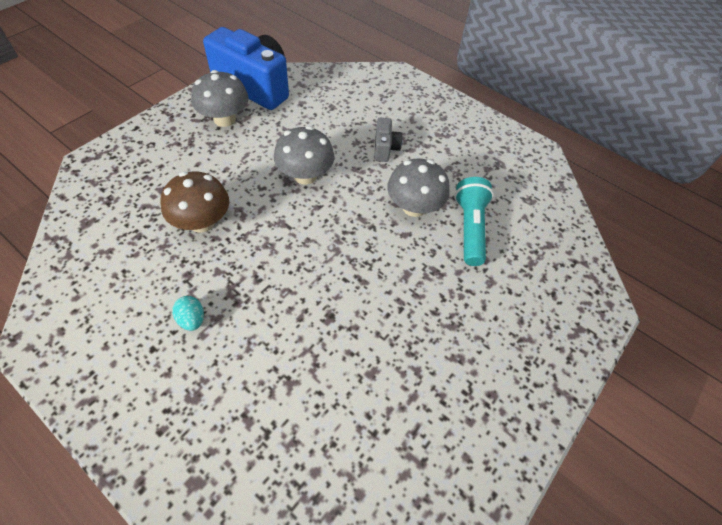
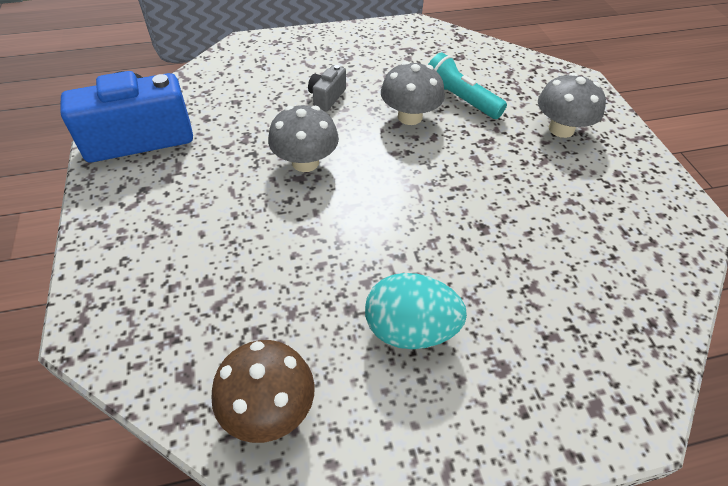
camera: 50 degrees left, 5 degrees down
brown mushroom [161,171,229,233] -> brown mushroom moved to [211,340,315,443]
turquoise egg [172,296,204,331] -> turquoise egg [365,273,467,349], size x2.11
grey mushroom [191,70,249,127] -> grey mushroom moved to [538,73,606,138]
grey camera [374,118,403,162] -> grey camera turned 105 degrees counterclockwise [308,65,346,112]

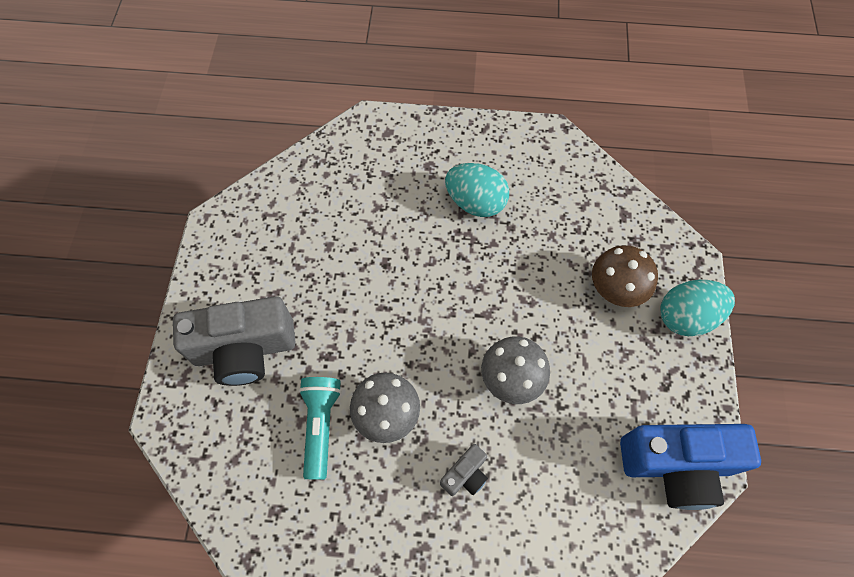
camera: 160 degrees left, 15 degrees up
brown mushroom [211,340,315,443] -> brown mushroom moved to [592,245,658,307]
turquoise flashlight [428,52,507,119] -> turquoise flashlight turned 150 degrees counterclockwise [299,377,342,480]
grey mushroom [538,73,606,138] -> grey camera [173,296,296,386]
none -> turquoise egg [660,280,735,336]

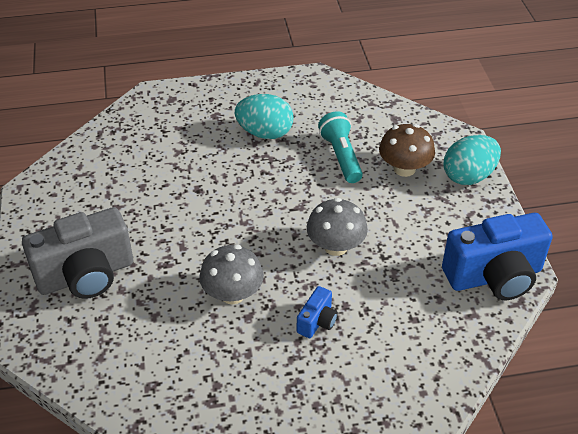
camera: 15 degrees left, 20 degrees down
turquoise flashlight [299,377,342,480] -> turquoise flashlight moved to [318,111,363,183]
grey camera [440,444,488,496] -> blue camera [297,286,338,338]

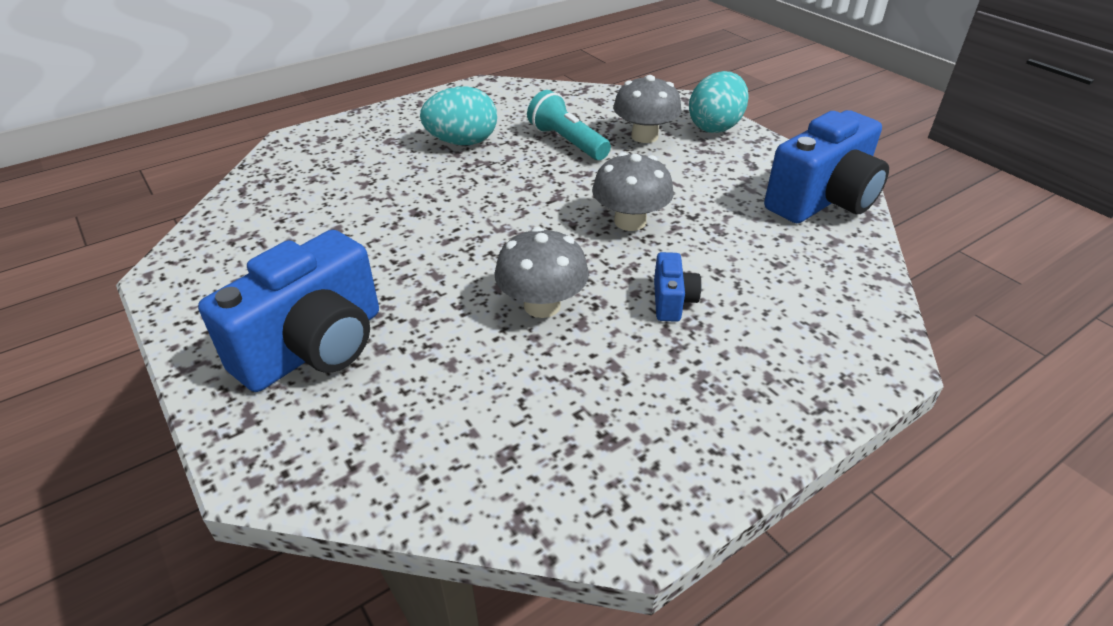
camera: 25 degrees left, 5 degrees down
grey camera [22,207,133,299] -> blue camera [198,230,379,392]
brown mushroom [379,124,435,177] -> grey mushroom [613,75,682,143]

